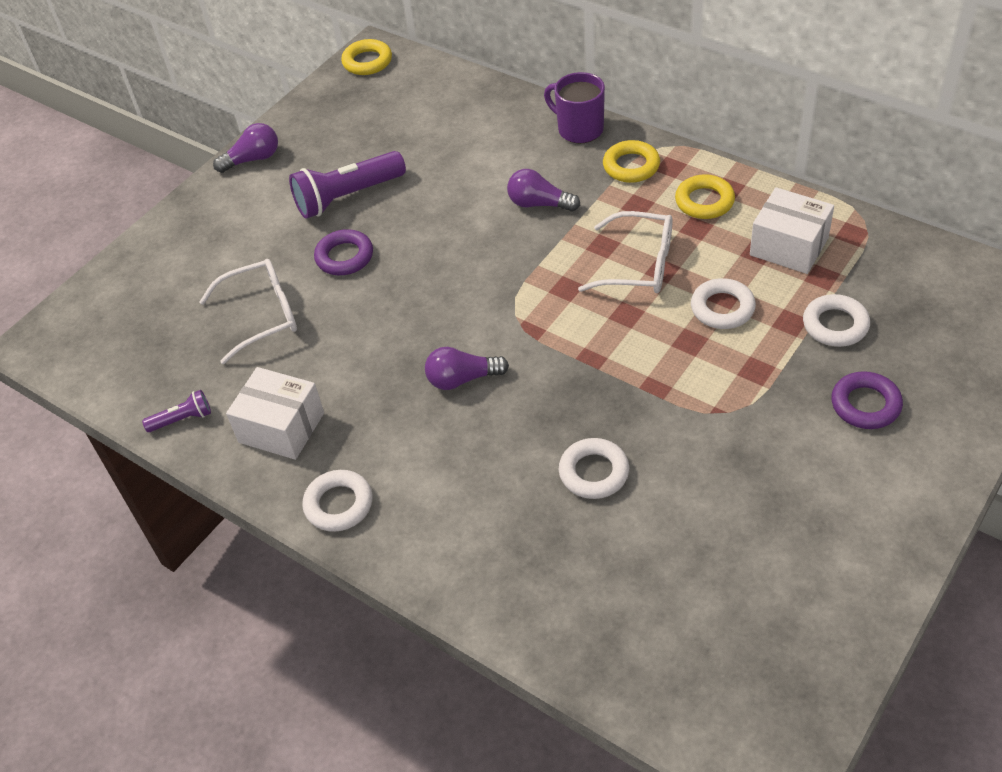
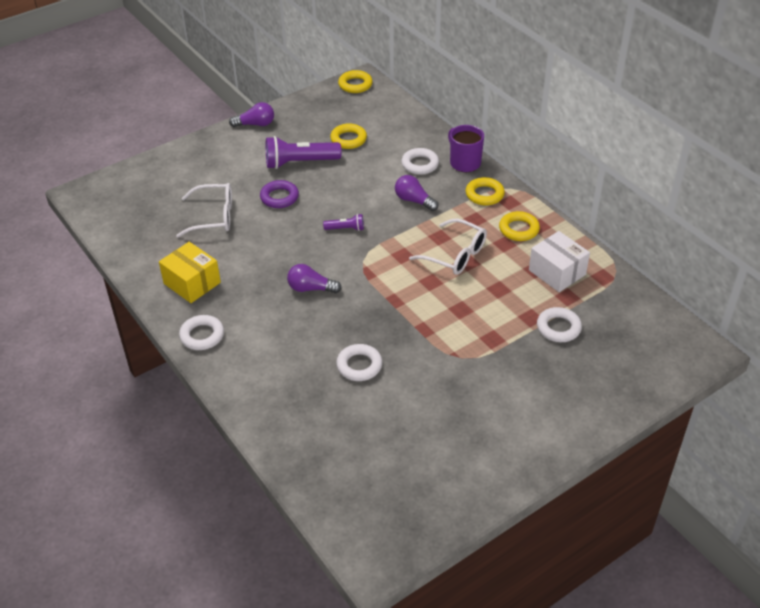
camera: 15 degrees right, 5 degrees down
purple flashlight [142,390,211,432] -> purple flashlight moved to [323,214,364,231]
white box [226,367,324,460] -> yellow box [159,242,221,303]
white ring [691,278,756,329] -> white ring moved to [401,148,439,175]
purple ring [831,371,903,429] -> none
none -> yellow ring [330,123,367,149]

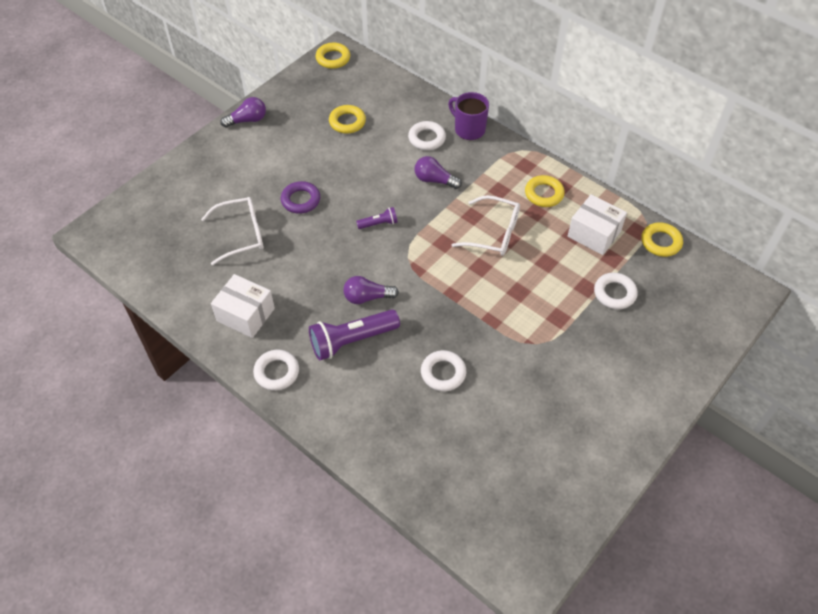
camera: 15 degrees left, 10 degrees up
yellow box [159,242,221,303] -> white box [211,274,275,338]
purple flashlight [266,136,342,169] -> purple flashlight moved to [309,309,400,360]
yellow ring [466,177,505,205] -> yellow ring moved to [641,222,683,257]

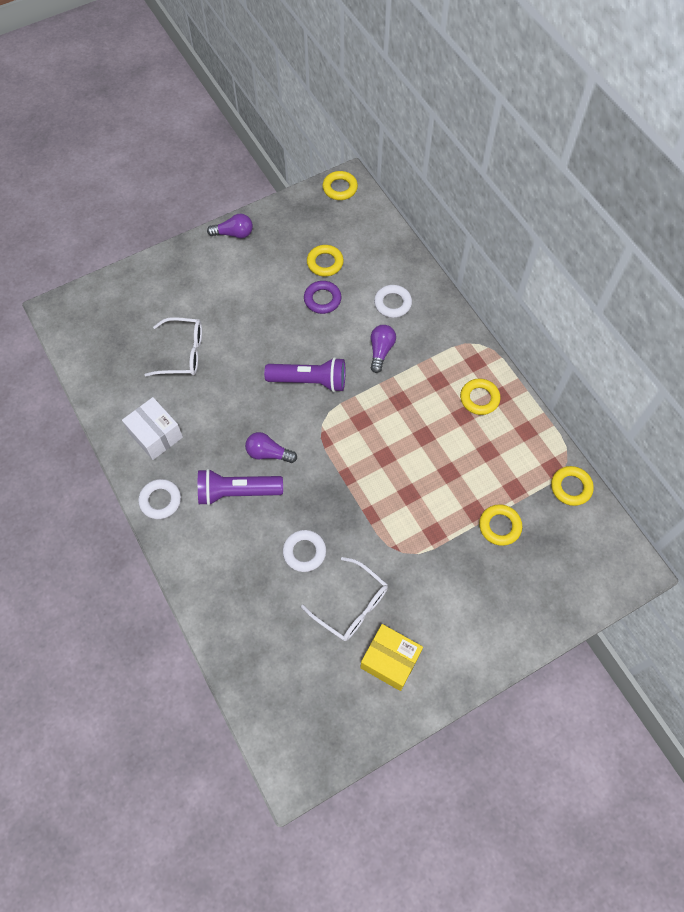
camera: 20 degrees right, 10 degrees up
purple ring [281,181,320,214] -> purple ring moved to [304,281,342,314]
purple flashlight [356,207,398,229] -> purple flashlight [264,357,345,392], size x2.01
purple light bulb [414,156,462,189] -> purple light bulb turned 60 degrees clockwise [370,325,396,373]
purple mug [448,92,489,140] -> none
white glasses [452,195,520,256] -> white glasses moved to [301,557,388,641]
white box [568,194,627,255] -> none
white ring [594,272,638,309] -> yellow ring [479,504,522,546]
none -> yellow box [360,624,423,691]

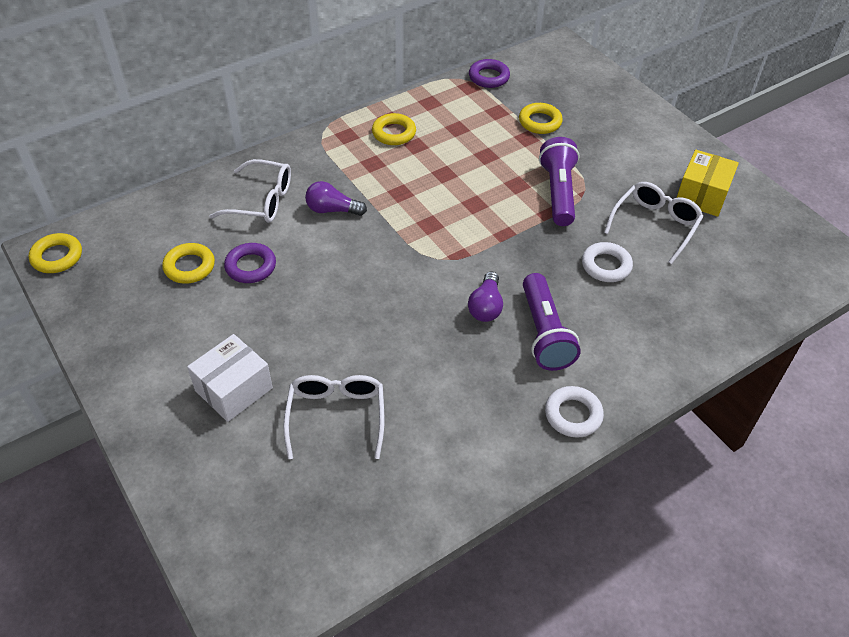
camera: 95 degrees left, 15 degrees down
white box [122,397,183,460] -> white box moved to [187,334,273,422]
purple light bulb [207,213,253,238] -> none
purple flashlight [264,357,345,392] -> purple flashlight moved to [539,137,580,226]
white ring [374,285,412,318] -> white glasses [209,159,291,223]
yellow ring [551,466,594,506] -> purple ring [469,59,510,88]

